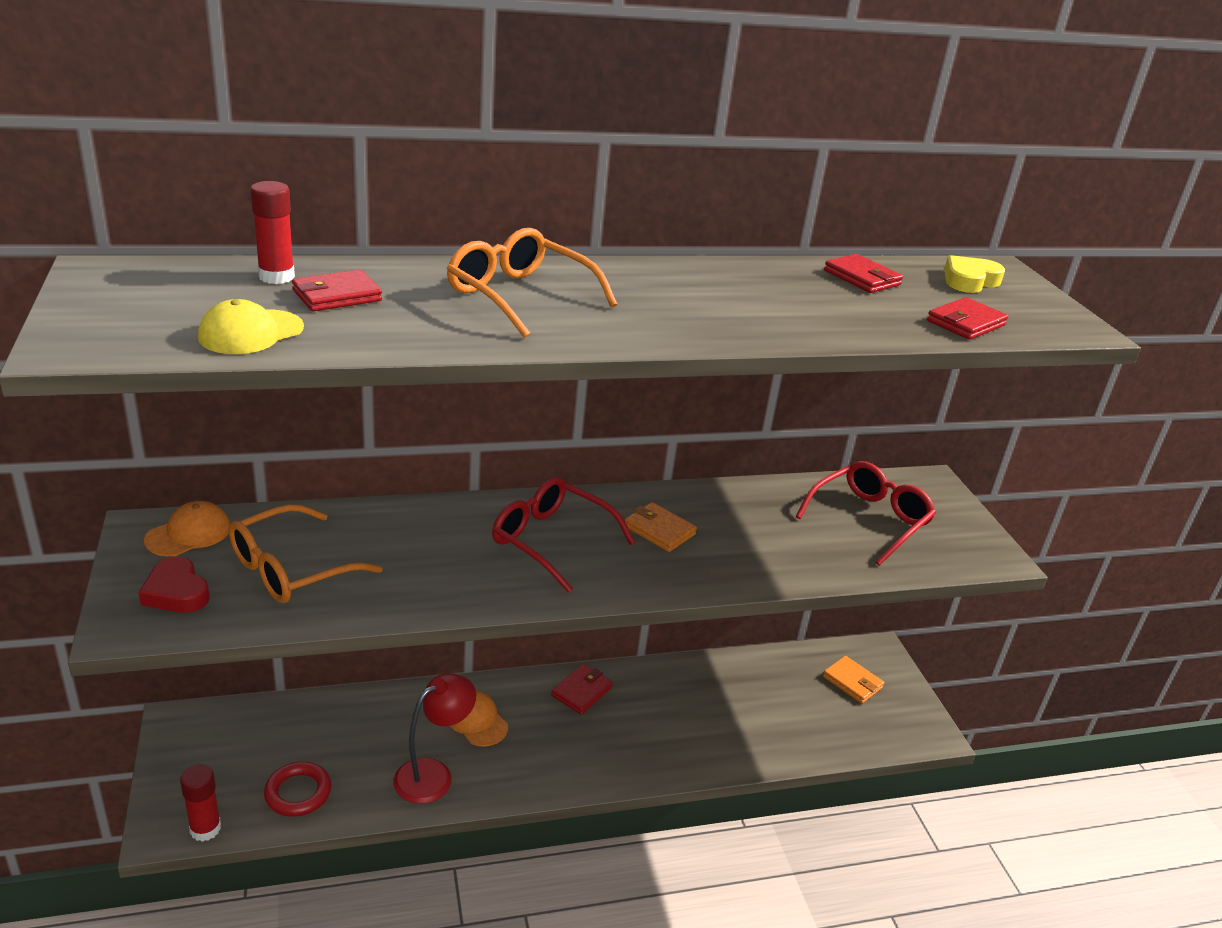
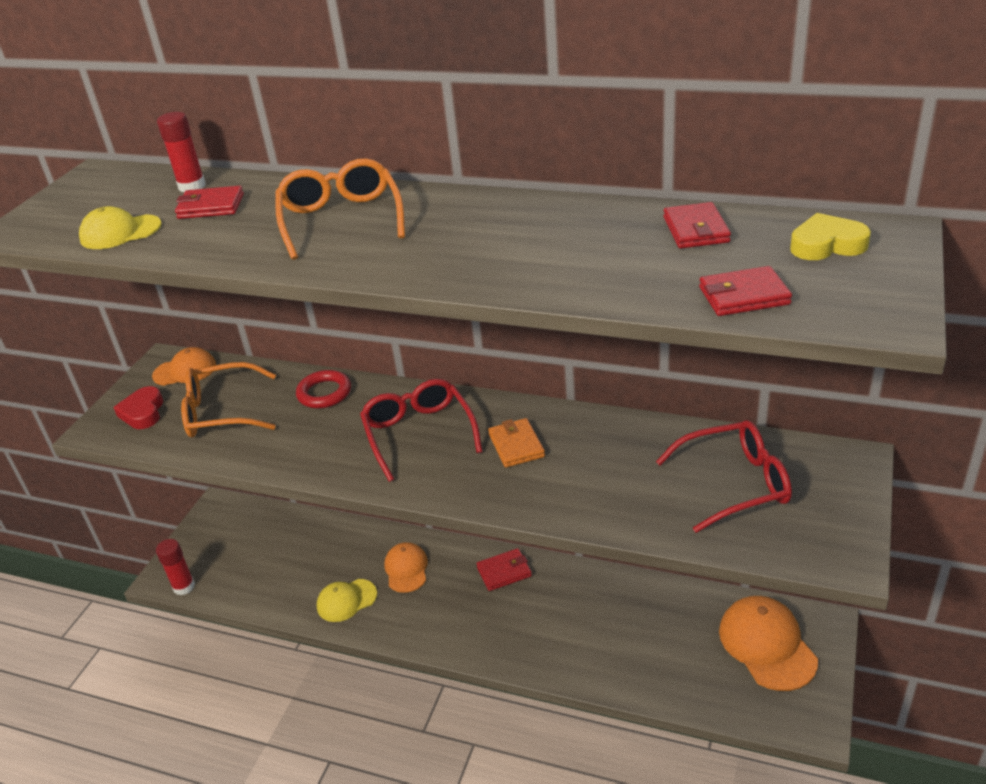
camera: 40 degrees right, 5 degrees up
red ring [264,762,332,817] -> red ring moved to [296,370,351,408]
red lamp [393,673,476,804] -> yellow cap [317,579,377,622]
orange wallet [823,656,884,704] -> orange cap [719,596,818,691]

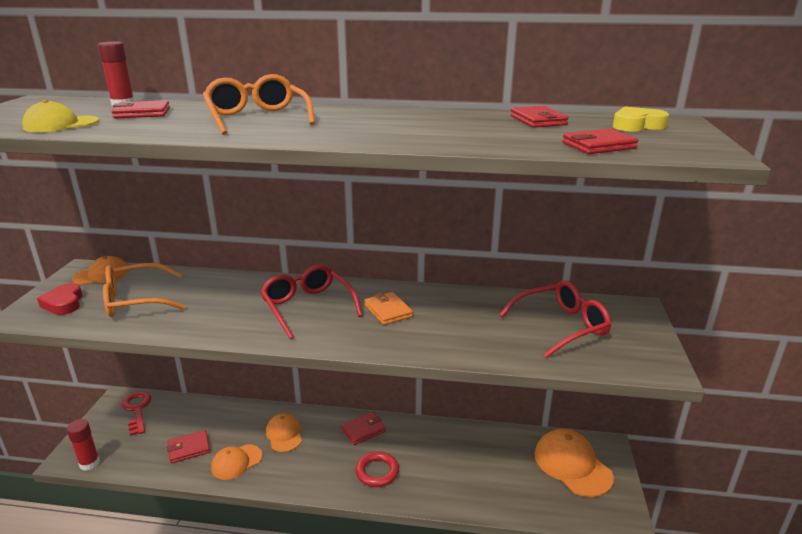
camera: 15 degrees left, 10 degrees down
red ring [296,370,351,408] -> red ring moved to [355,451,399,487]
yellow cap [317,579,377,622] -> orange cap [211,444,262,480]
none -> red key [122,392,151,436]
none -> red wallet [167,430,210,463]

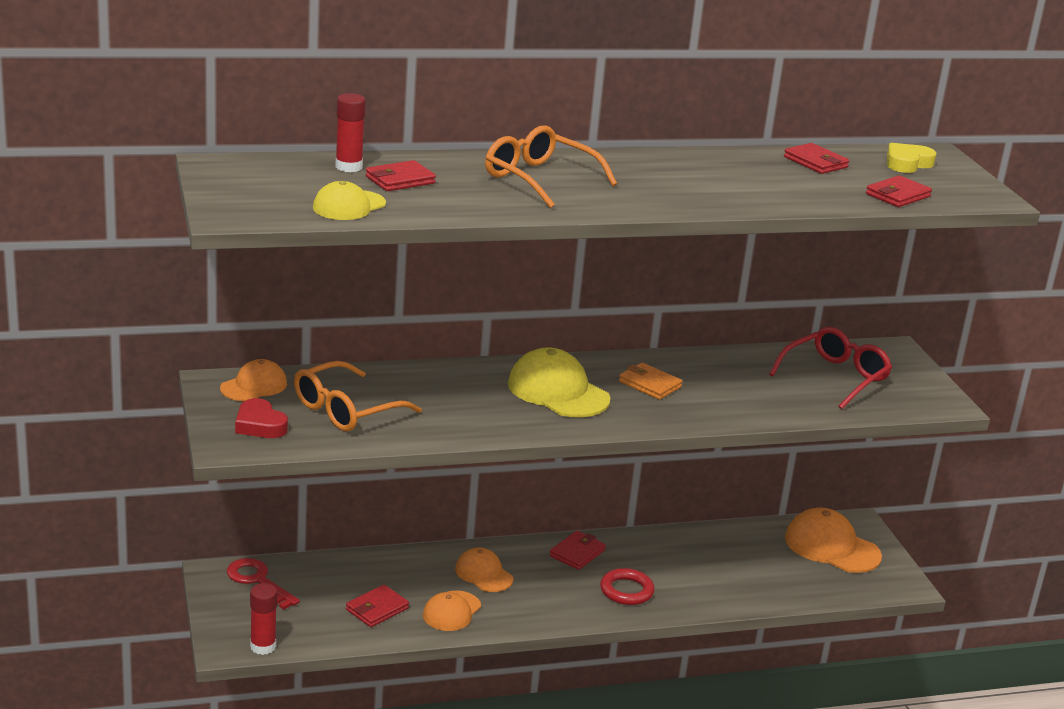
camera: 25 degrees left, 0 degrees up
red glasses [260,265,363,339] -> yellow cap [508,347,610,417]

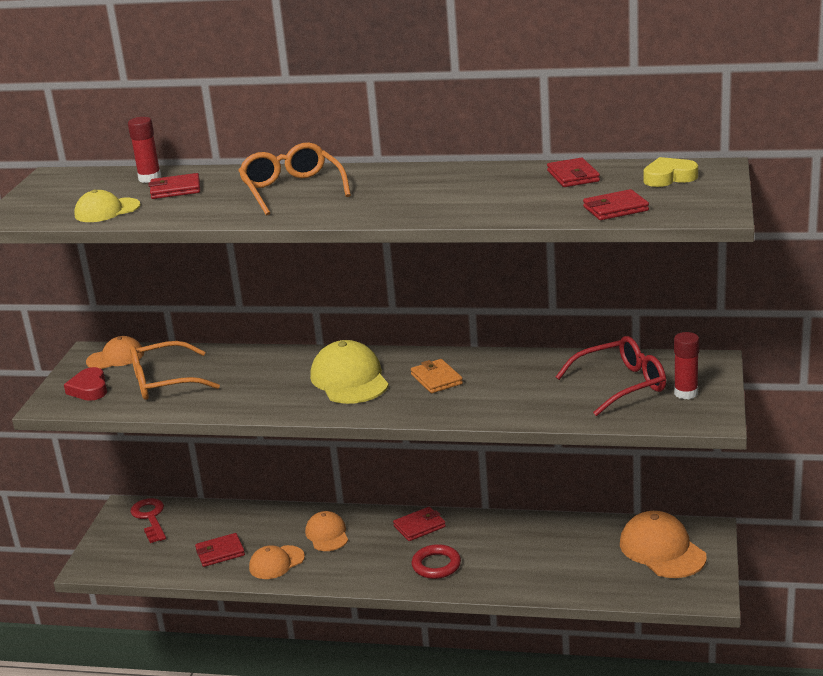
camera: 30 degrees right, 0 degrees up
red glue stick [250,583,277,655] -> red glue stick moved to [674,332,699,399]

